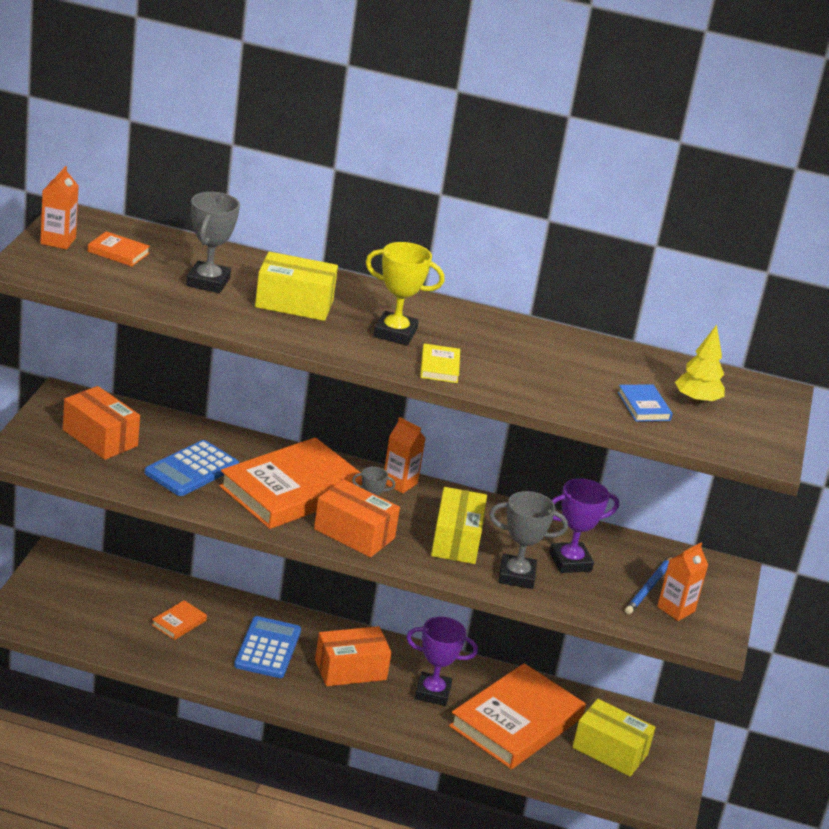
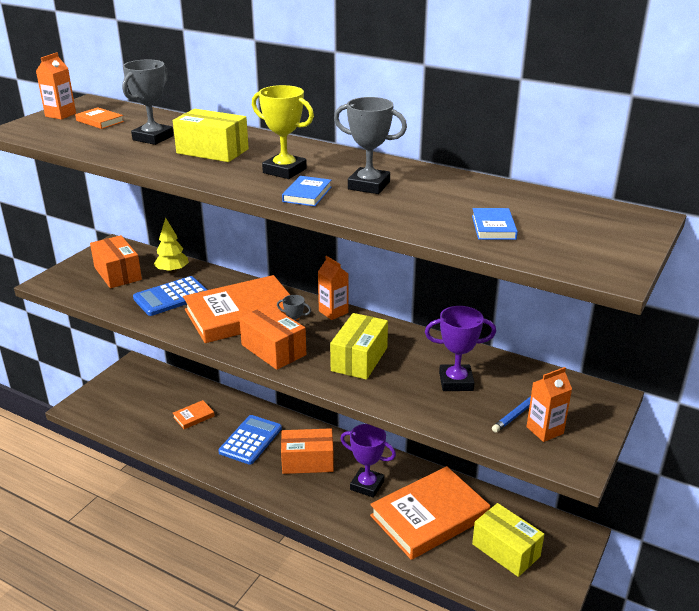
camera: 20 degrees right, 0 degrees up
yellow book [420,344,460,383] -> blue book [282,176,331,206]
grey trophy [489,491,568,589] -> grey trophy moved to [334,97,407,194]
yellow tree [675,325,725,404] -> yellow tree moved to [154,218,189,274]

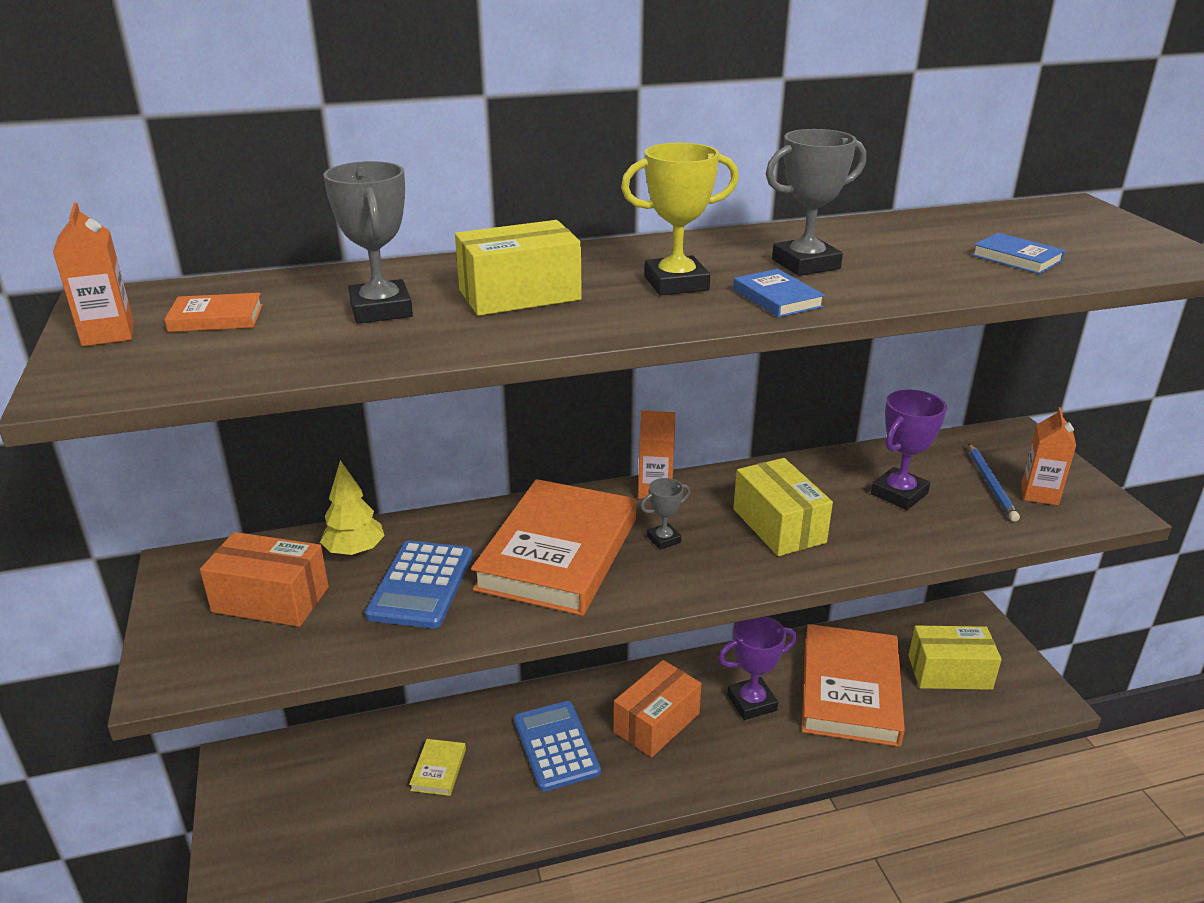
camera: 45 degrees left, 0 degrees up
orange book [173,400,215,429] -> yellow book [409,739,466,796]
orange box [239,305,306,370] -> none

